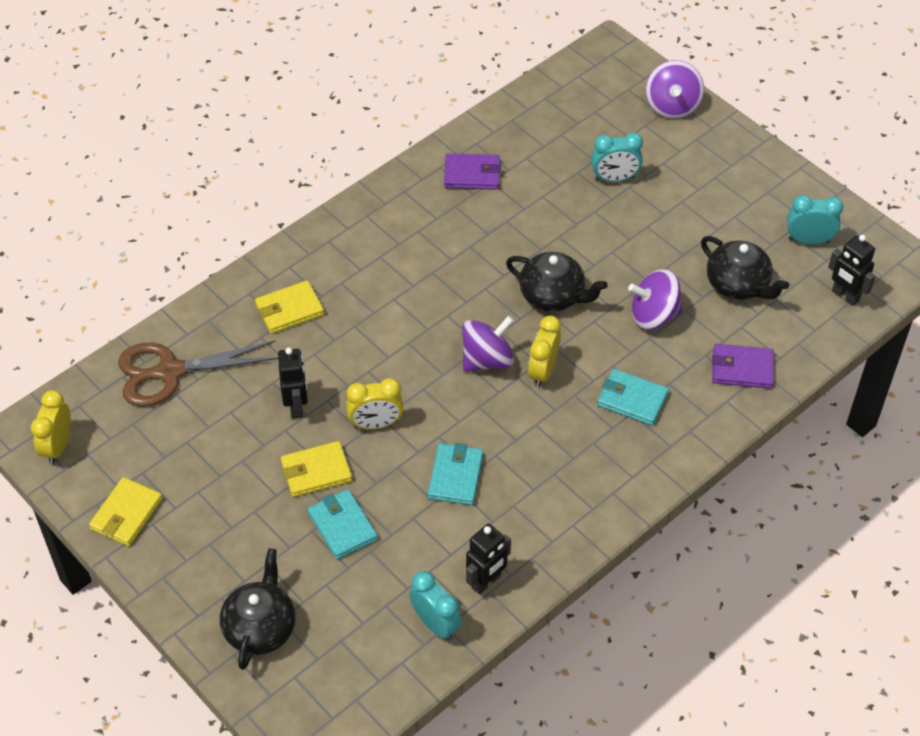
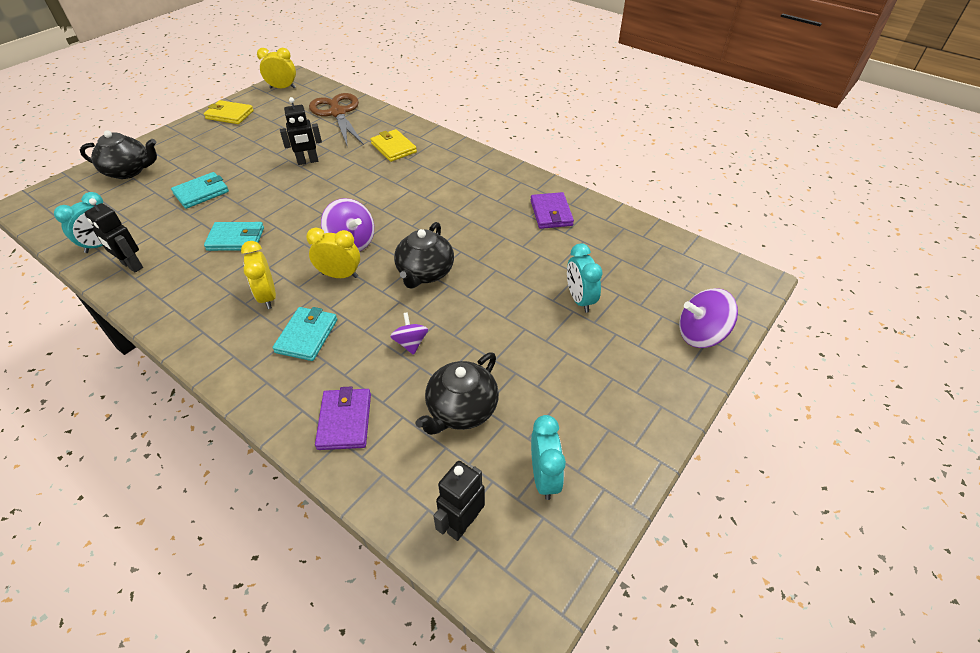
camera: 80 degrees right, 5 degrees down
yellow wallet [281,441,352,497] -> none
yellow clock [346,378,404,429] -> yellow clock moved to [241,241,276,309]
purple spinning top [628,269,682,329] -> purple spinning top [390,312,428,355], size x0.60

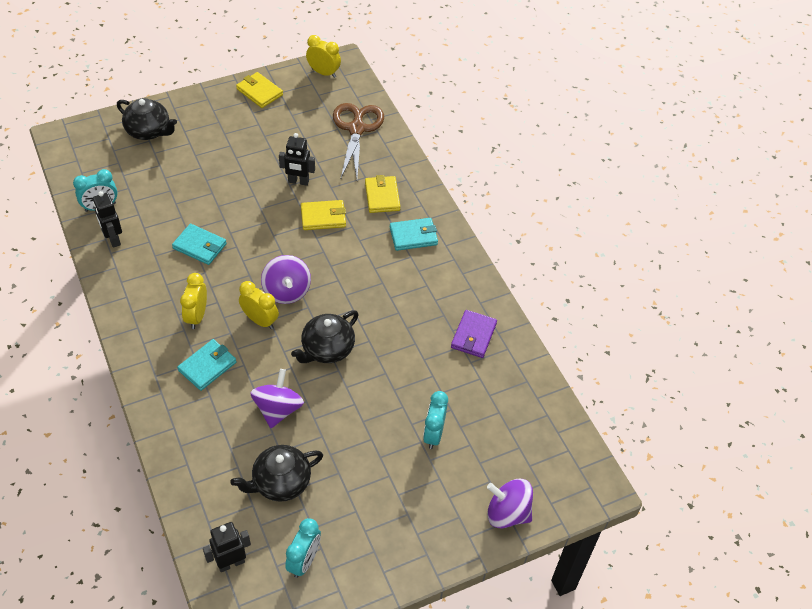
camera: 25 degrees right, 5 degrees up
turquoise wallet [171,172,229,209] -> turquoise wallet moved to [390,218,438,251]
purple wallet [315,387,371,450] -> none
purple spinning top [390,312,428,355] -> purple spinning top [250,369,304,428], size x1.67
none -> yellow wallet [301,200,346,230]

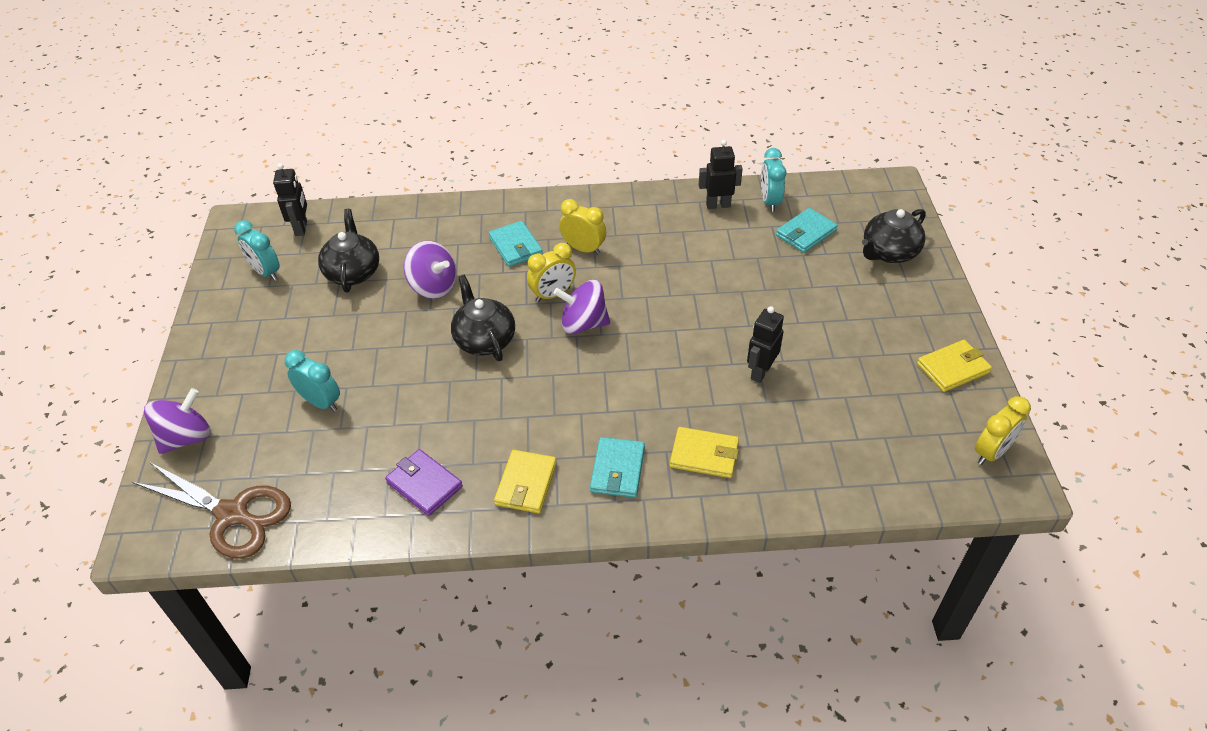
camera: 115 degrees right, 5 degrees down
turquoise wallet [172,224,227,265] -> turquoise wallet moved to [776,208,838,253]
yellow wallet [301,200,346,230] -> yellow wallet moved to [494,450,557,513]
brown scissors [333,103,384,180] -> brown scissors moved to [133,463,291,559]

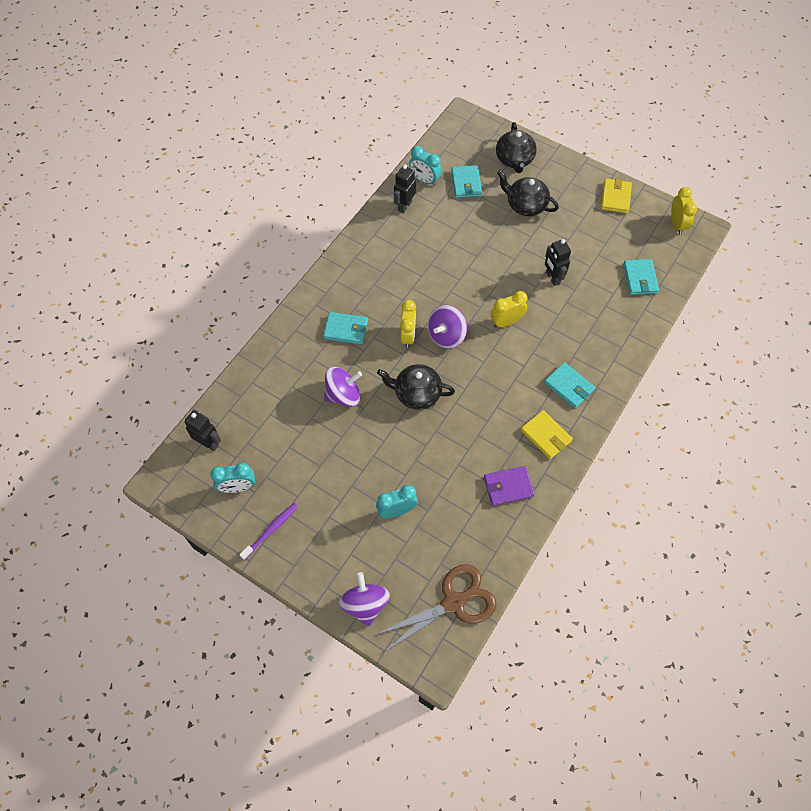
camera: 55 degrees left, 15 degrees up
black teapot [318,209,379,292] -> black teapot moved to [497,170,559,216]
yellow clock [559,199,606,255] -> yellow clock moved to [491,291,527,328]
yellow wallet [670,427,739,478] -> none
none -> purple toothbrush [239,503,298,560]
none -> turquoise wallet [623,259,659,295]

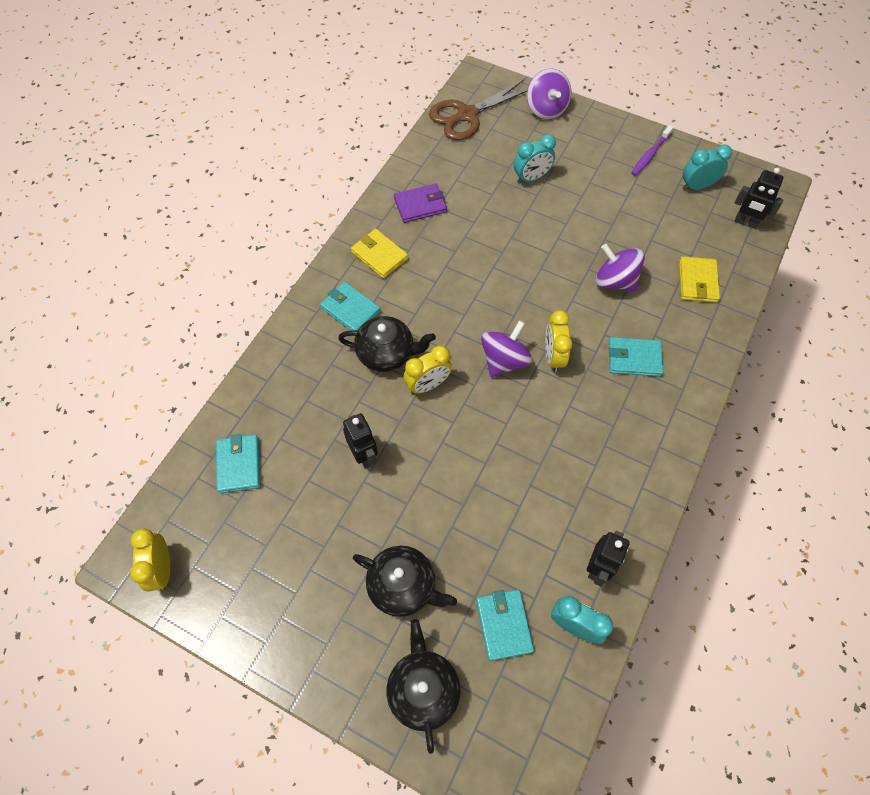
camera: 175 degrees right, 0 degrees up
purple spinning top [324,367,362,407] -> purple spinning top turned 60 degrees clockwise [596,244,645,292]
black teapot [377,364,455,410] -> black teapot moved to [338,316,436,372]
yellow wallet [601,178,632,213] -> yellow wallet moved to [679,256,720,303]

